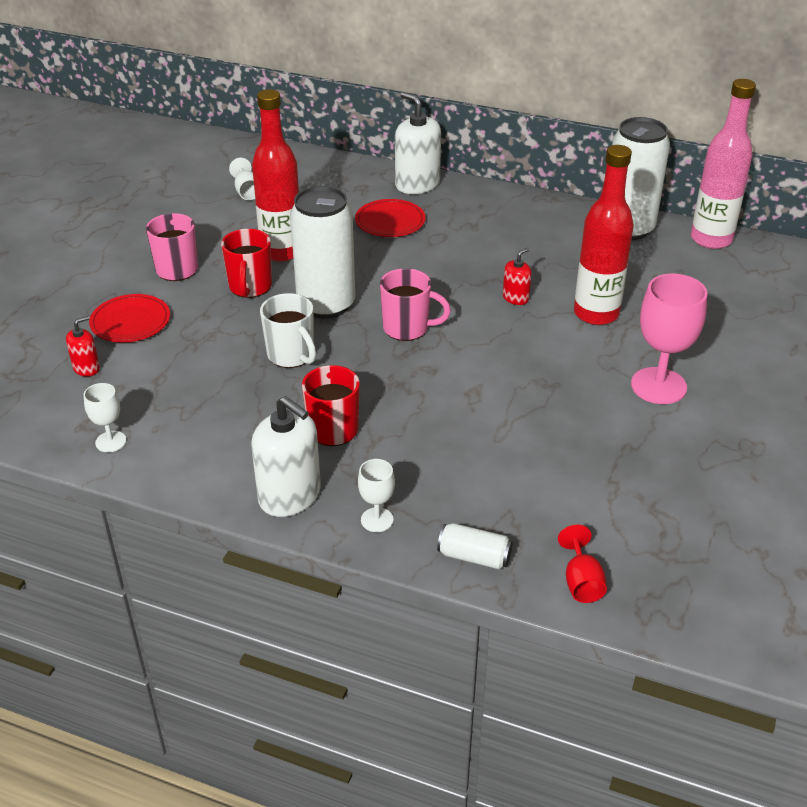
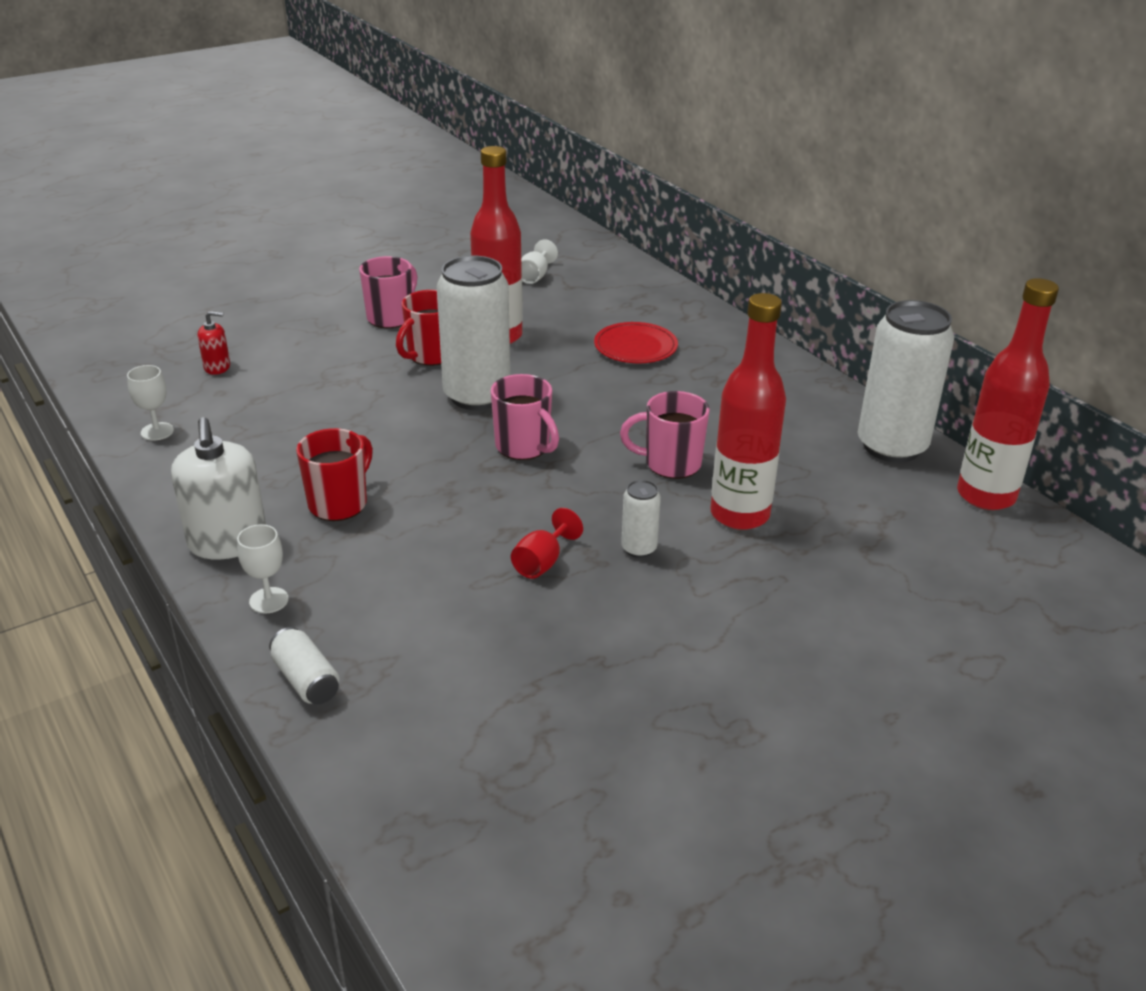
camera: 35 degrees right, 5 degrees down
red plate [89,294,170,342] -> none
white mug [260,293,316,368] -> none
white soap dispenser [395,92,441,194] -> none
red soap dispenser [503,248,532,305] -> pink mug [620,391,710,479]
red goblet [558,525,607,603] -> red goblet moved to [511,508,583,579]
pink goblet [631,274,707,404] -> none
pink bottle [691,79,756,249] -> red bottle [957,278,1059,510]
none -> white can [621,480,661,558]

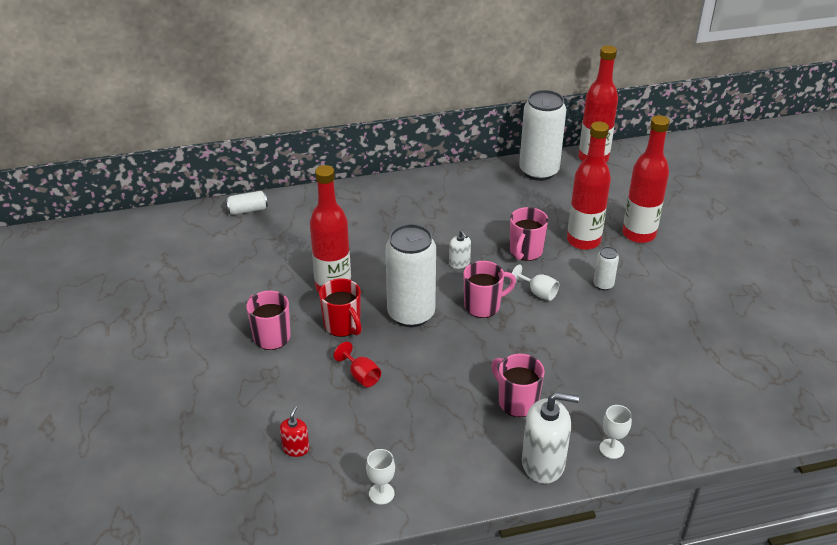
camera: 70 degrees left, 5 degrees up
white can [269,627,339,704] -> white can moved to [226,191,268,215]
red mug [296,428,373,521] -> pink mug [491,354,544,417]
red goblet [511,508,583,579] -> red goblet moved to [334,342,381,387]
white goblet [521,239,558,284] -> white goblet moved to [510,264,559,301]
red plate [594,322,678,363] -> none
none -> white soap dispenser [449,230,471,269]
none -> red bottle [623,115,670,243]

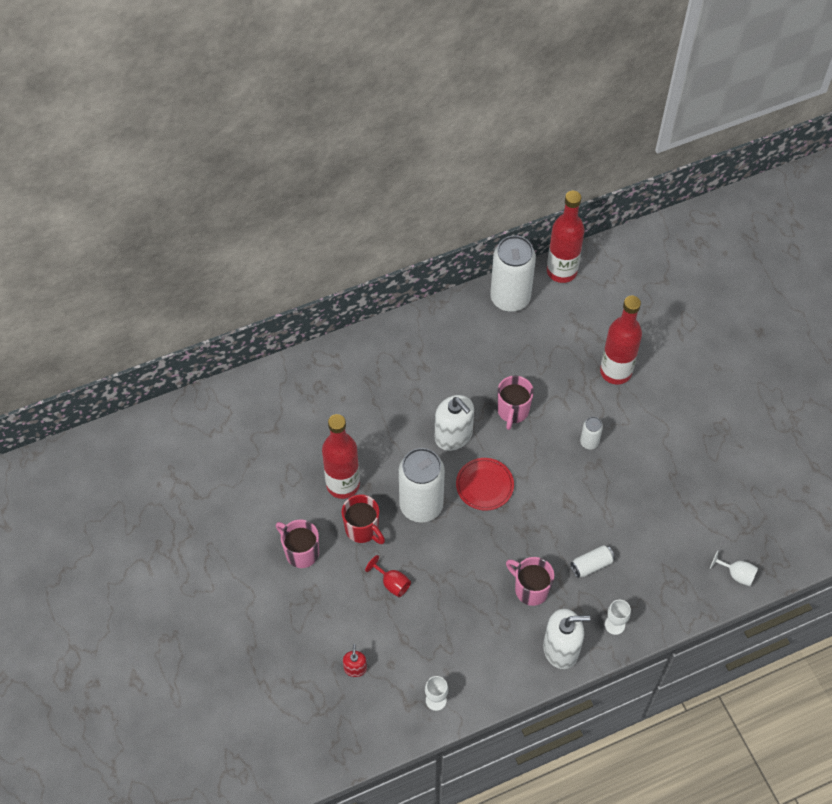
camera: 10 degrees left, 20 degrees up
white can [226,191,268,215] -> white can moved to [570,545,615,578]
white soap dispenser [449,230,471,269] -> white soap dispenser [435,395,474,451], size x1.95
pink mug [463,261,516,318] -> red plate [456,458,514,510]
white goblet [510,264,559,301] -> white goblet moved to [710,550,758,586]
red bottle [567,121,611,250] -> none

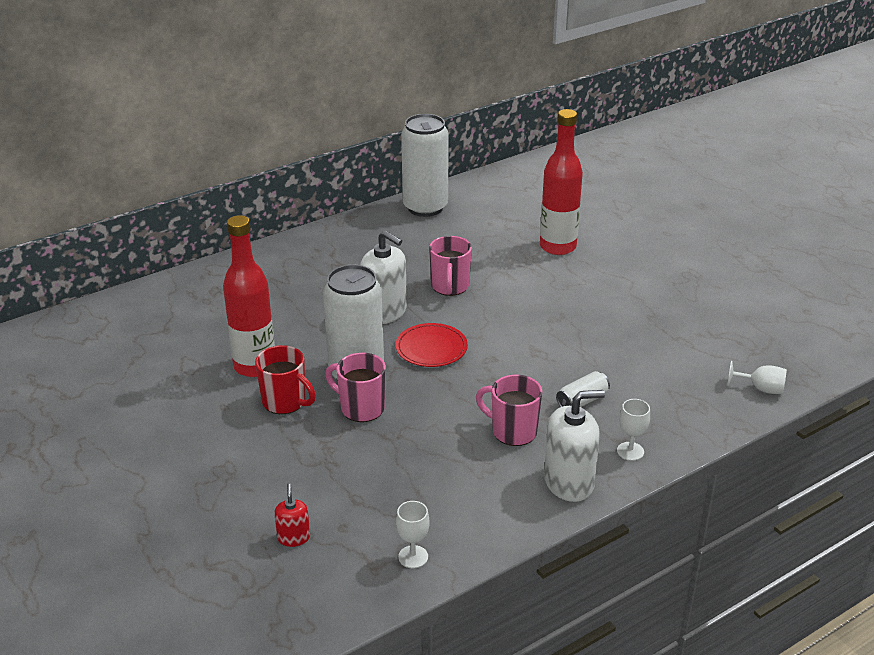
camera: 10 degrees left, 25 degrees down
pink mug [276,520,319,568] -> pink mug moved to [325,353,386,422]
red goblet [365,555,411,597] -> none
red bottle [547,191,585,283] -> none
white can [580,417,603,449] -> none

